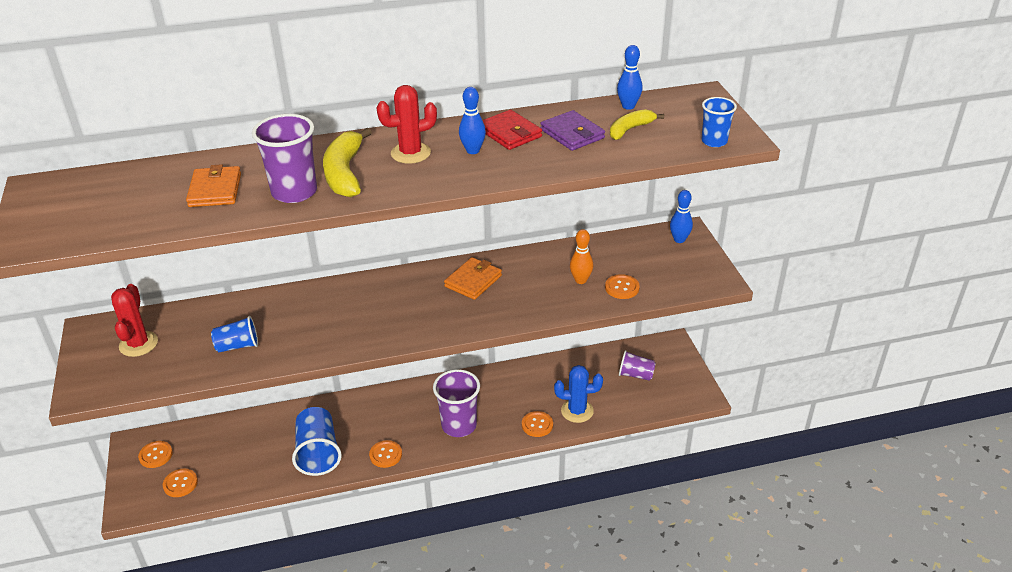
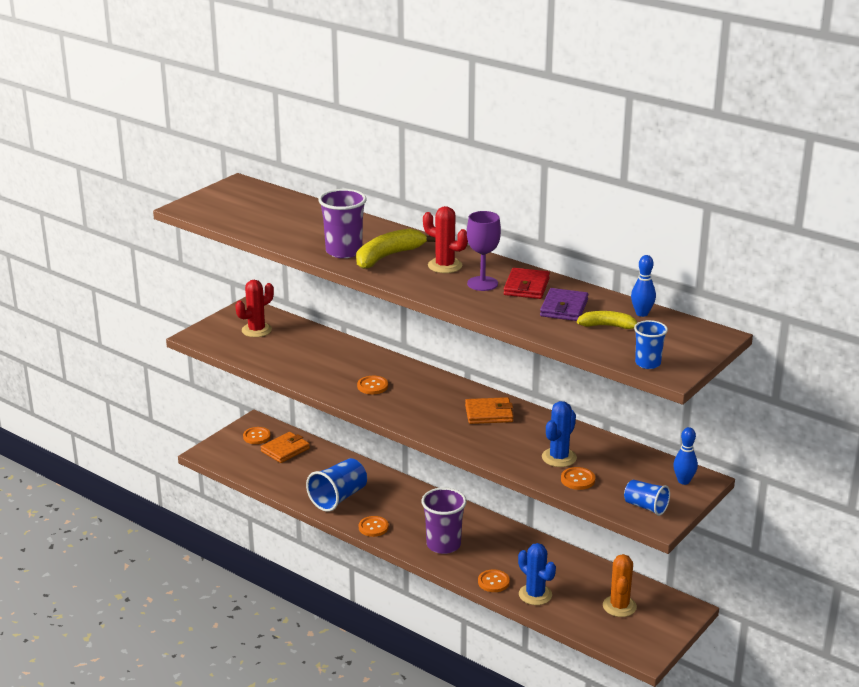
camera: 50 degrees right, 10 degrees down
orange button [163,469,198,497] -> orange button moved to [357,376,388,394]
orange wallet [186,164,241,207] -> orange wallet moved to [261,432,310,463]
blue cup [211,316,258,352] -> blue cup moved to [624,480,670,516]
blue bowling pin [459,87,486,154] -> purple goblet [467,211,501,291]
orange bowling pin [570,229,593,284] -> blue cactus [542,401,577,467]
purple cup [619,350,656,381] -> orange cactus [603,554,637,617]

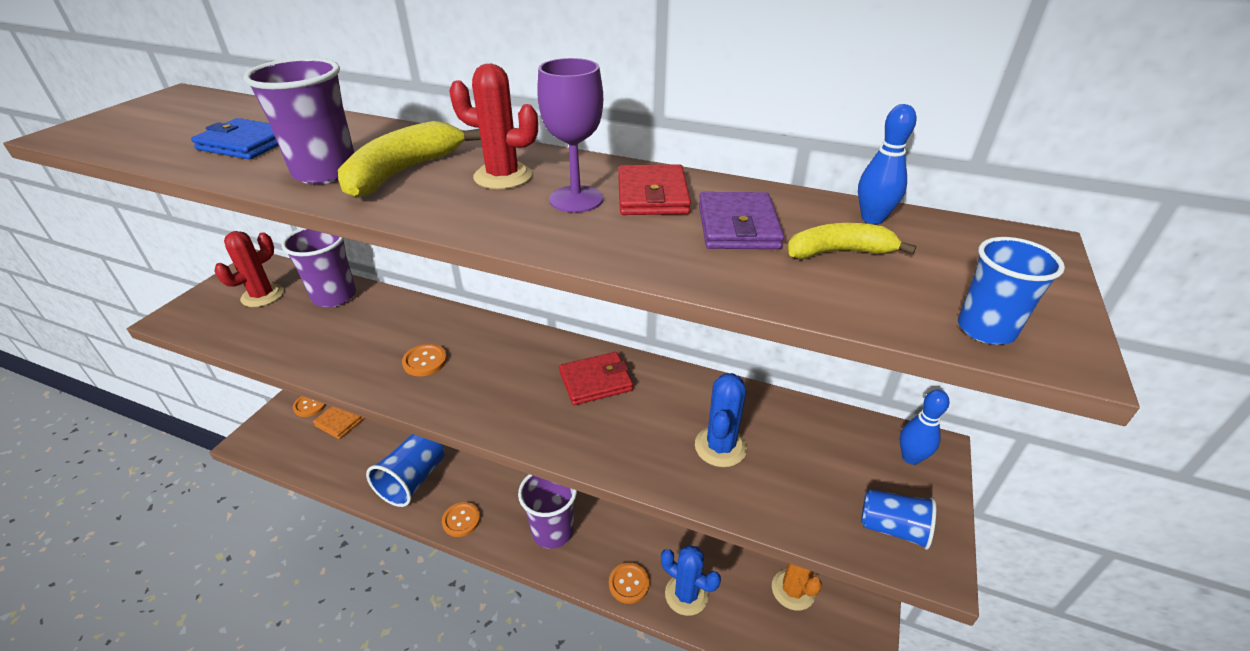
camera: 15 degrees left, 10 degrees up
orange wallet [465,397,514,424] -> red wallet [559,352,633,405]
orange button [561,467,595,490] -> none
none -> blue wallet [191,118,279,160]
none -> purple cup [281,228,356,307]

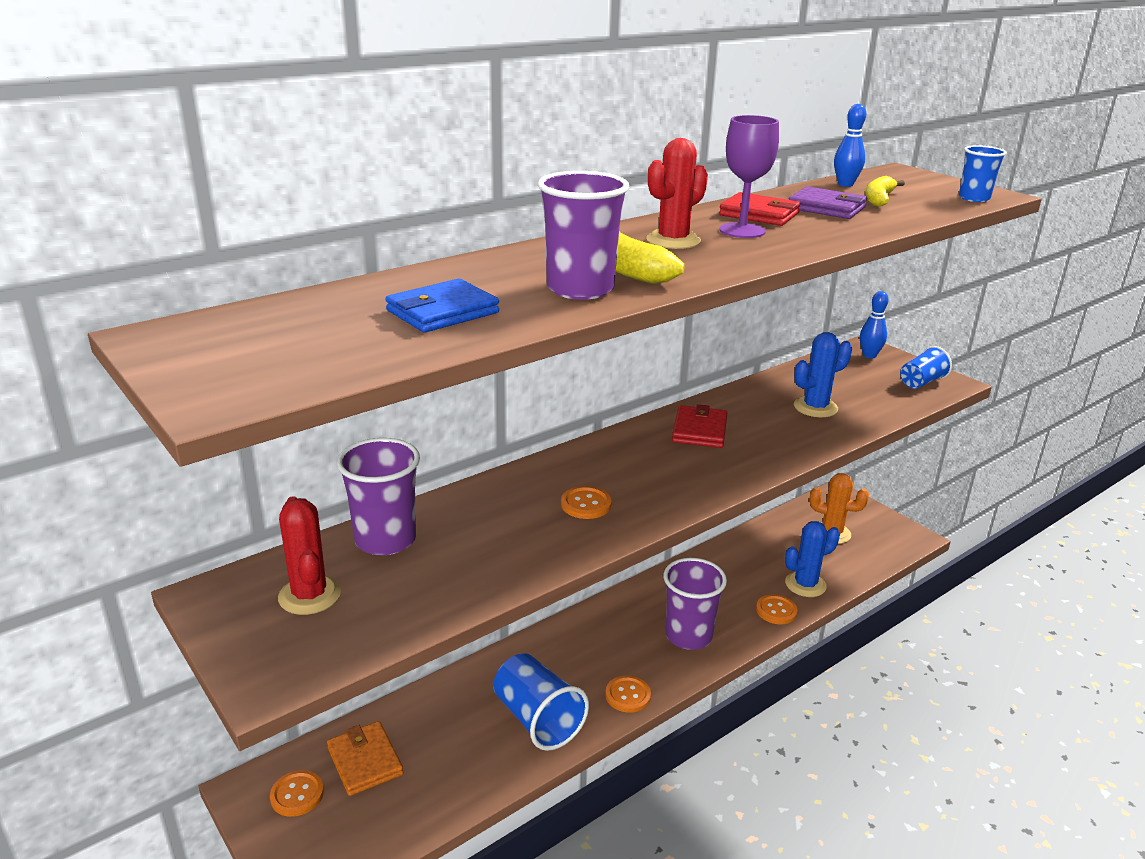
camera: 60 degrees left, 10 degrees down
blue cactus [695,373,747,467] -> blue cactus turned 75 degrees counterclockwise [794,332,852,417]

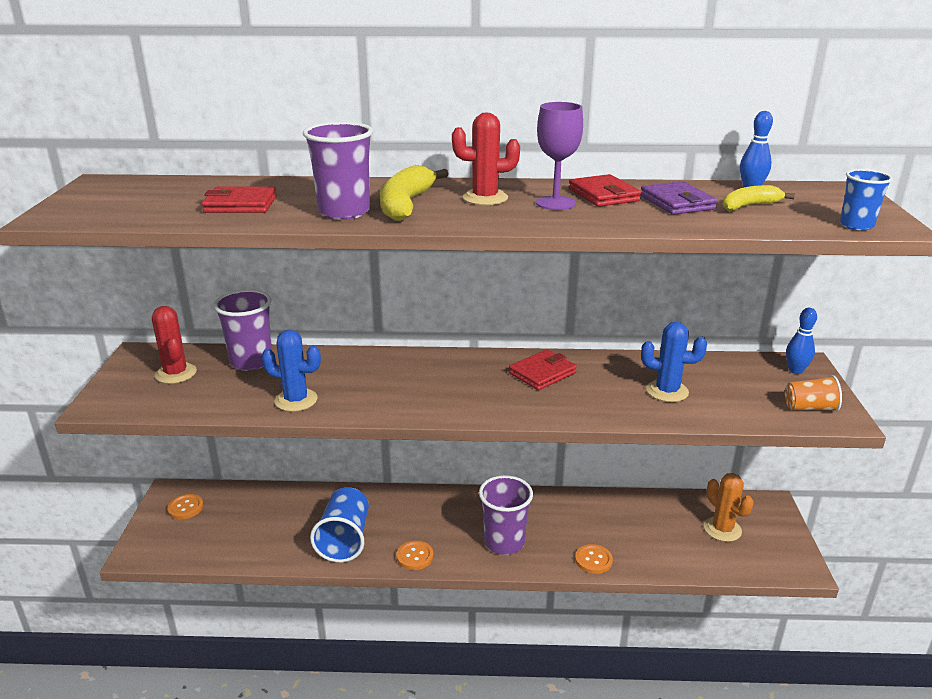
camera: 40 degrees right, 0 degrees up
red cactus [278,496,341,615] -> red cactus turned 45 degrees counterclockwise [152,306,197,384]
orange wallet [327,721,403,796] -> none
blue wallet [386,279,499,333] -> red wallet [202,186,277,213]
orange button [561,486,612,519] -> none
blue cactus [785,521,840,597] -> blue cactus moved to [262,330,321,412]
blue cup [900,346,952,389] -> orange cup [785,375,842,412]

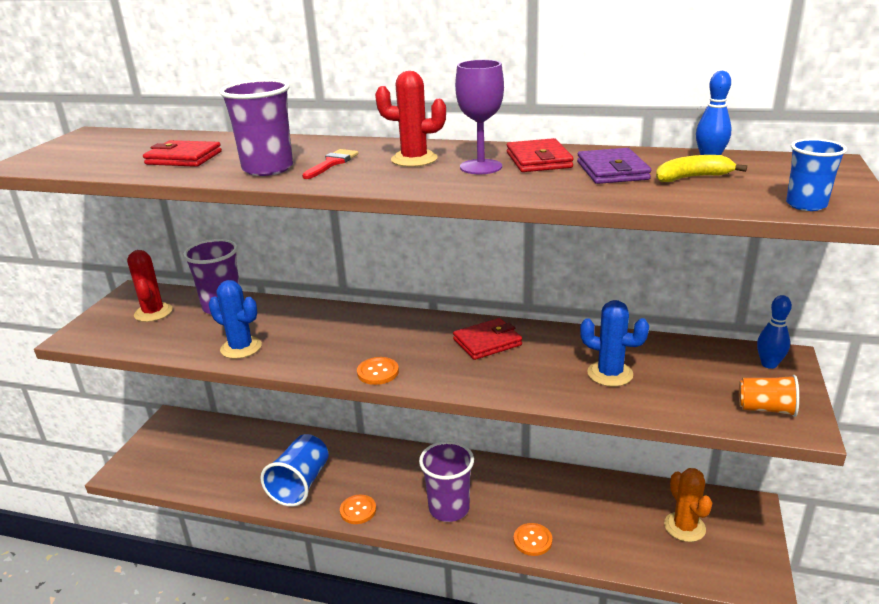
camera: 15 degrees right, 0 degrees up
orange button [167,494,203,519] -> orange button moved to [357,357,399,385]
yellow banana [380,165,449,221] -> red brush [302,149,358,179]

